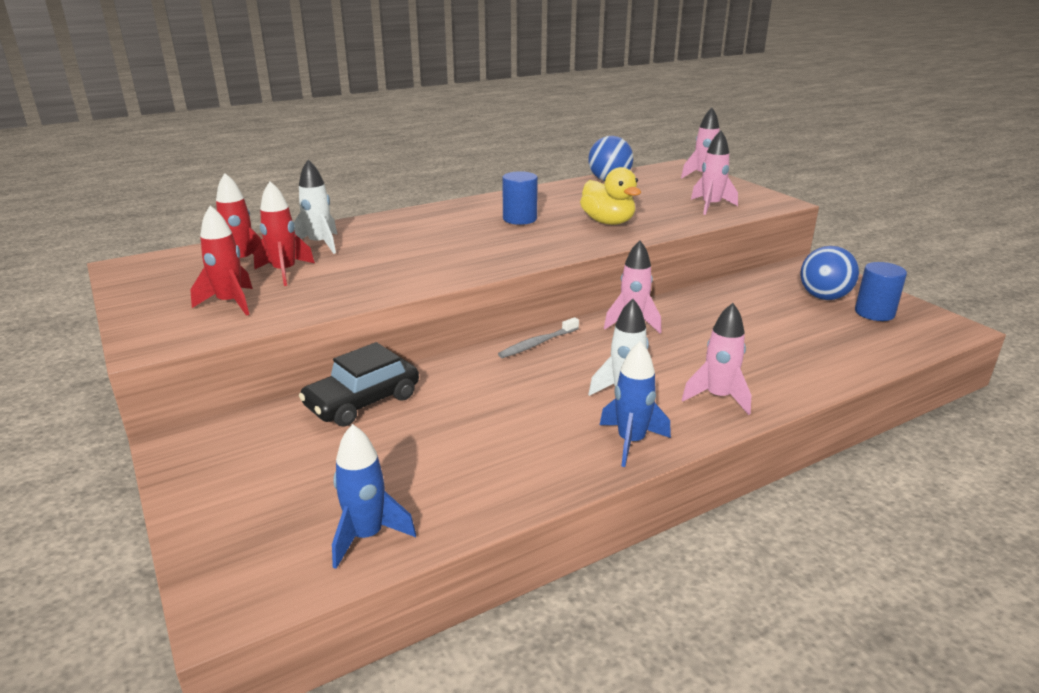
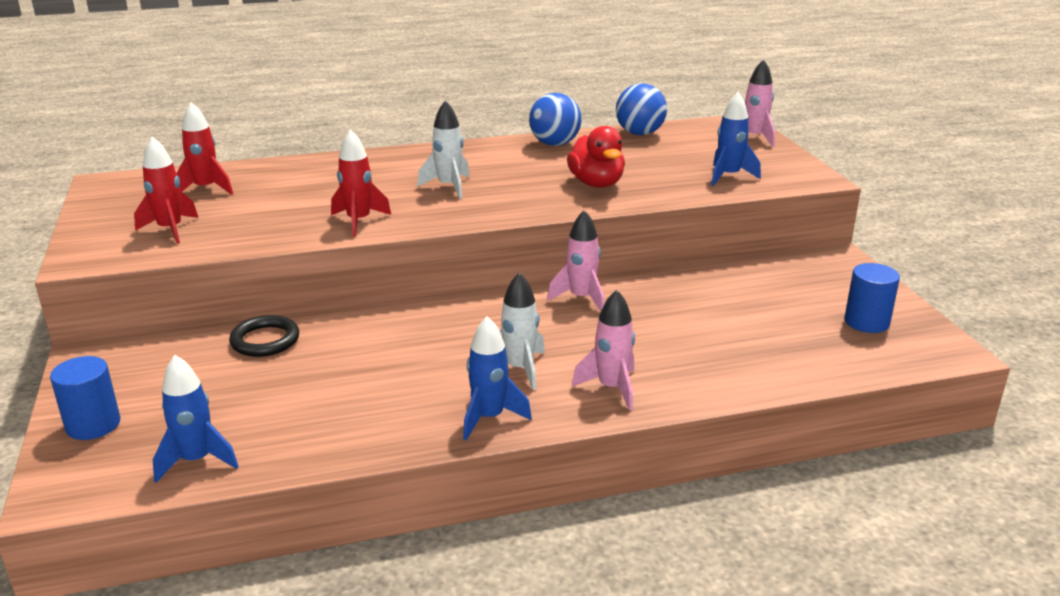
camera: 15 degrees right, 0 degrees up
red rocket [254,181,315,286] -> red rocket moved to [331,129,391,237]
white rocket [294,160,338,254] -> white rocket moved to [417,100,470,199]
black car [299,342,419,427] -> black ring [229,315,299,357]
grey toothbrush [498,317,579,358] -> none
blue cylinder [502,171,538,225] -> blue cylinder moved to [50,356,121,440]
yellow duck [580,167,641,225] -> red duck [567,126,625,188]
pink rocket [691,130,738,215] -> blue rocket [711,92,761,186]
blue ball [800,246,859,300] -> blue ball moved to [529,93,582,146]

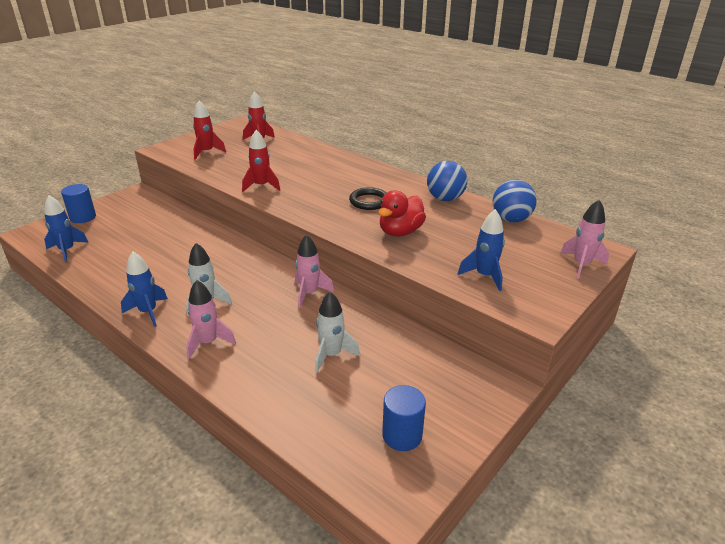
camera: 55 degrees right, 5 degrees up
black ring [229,315,299,357] -> black ring moved to [349,187,386,210]
white rocket [417,100,470,199] -> white rocket moved to [315,292,360,373]

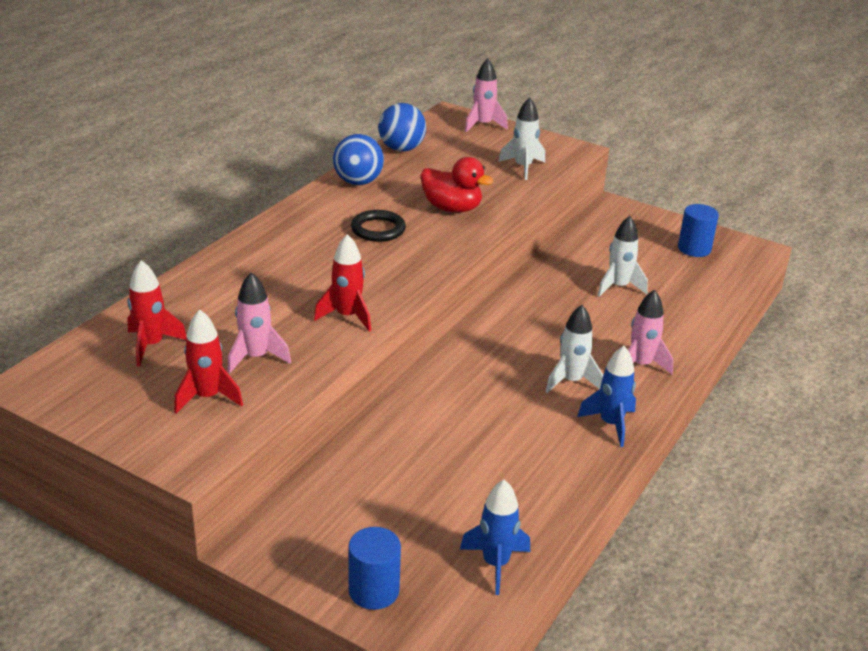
camera: 100 degrees left, 0 degrees up
pink rocket [295,234,334,308] -> pink rocket moved to [228,272,291,374]
blue rocket [458,209,505,291] -> white rocket [498,97,545,180]

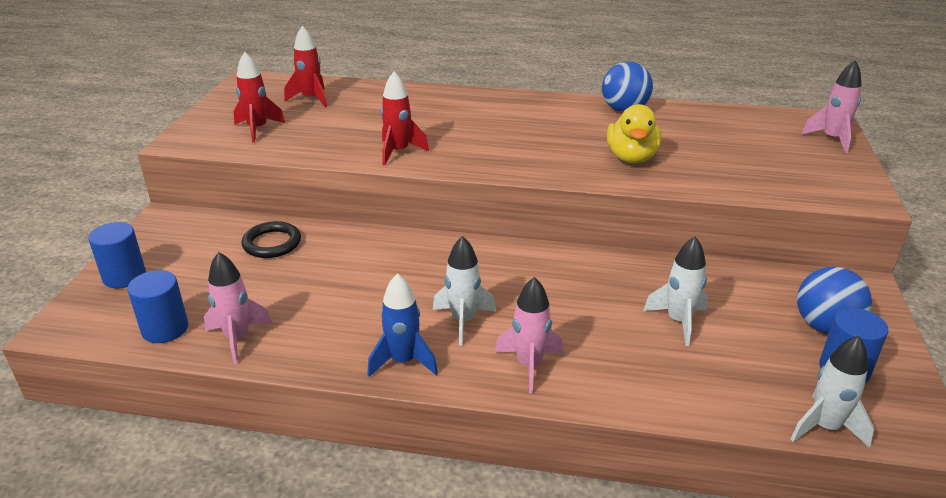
camera: 70 degrees right, 0 degrees up
pink rocket [228,272,291,374] -> pink rocket moved to [204,252,273,364]
black ring [351,210,406,242] -> black ring moved to [242,221,301,258]
blue ball [378,103,426,151] -> blue ball moved to [797,267,872,334]
red duck [420,157,493,213] -> yellow duck [607,104,661,163]
blue rocket [460,480,530,595] -> blue cylinder [127,270,188,343]
white rocket [498,97,545,180] -> white rocket moved to [790,336,874,448]

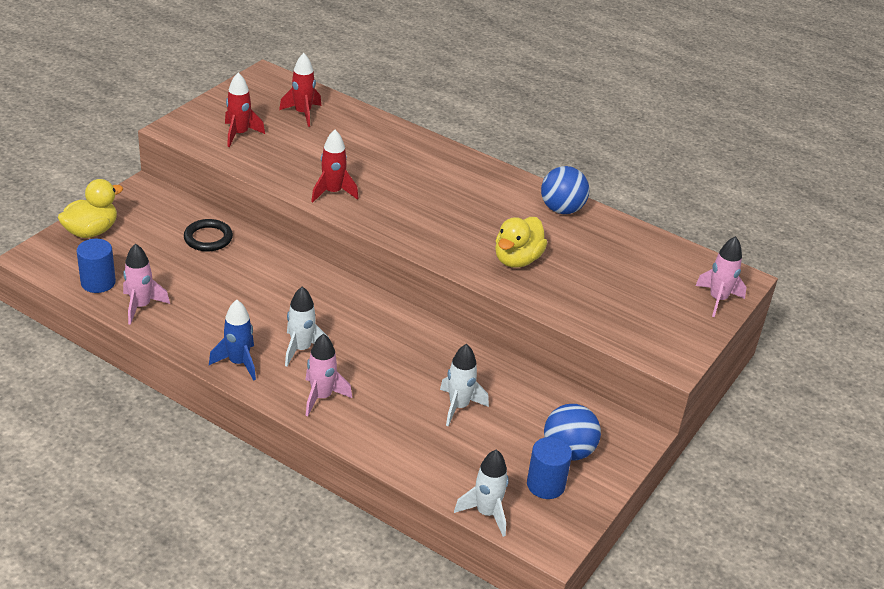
camera: 20 degrees right, 5 degrees up
blue cylinder [88,222,146,288] -> yellow duck [58,179,123,238]

